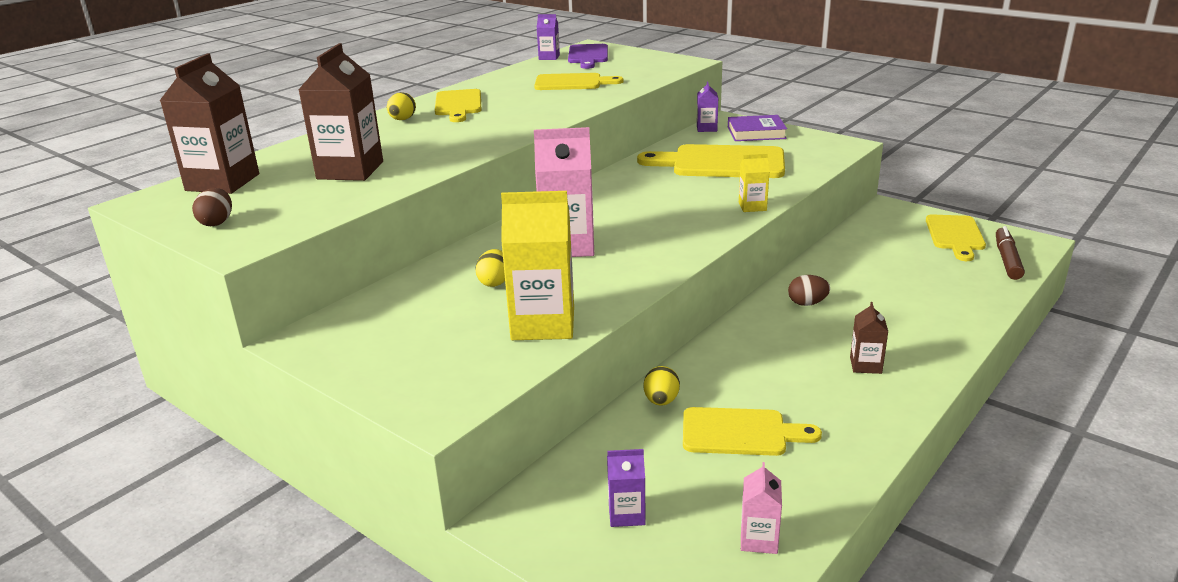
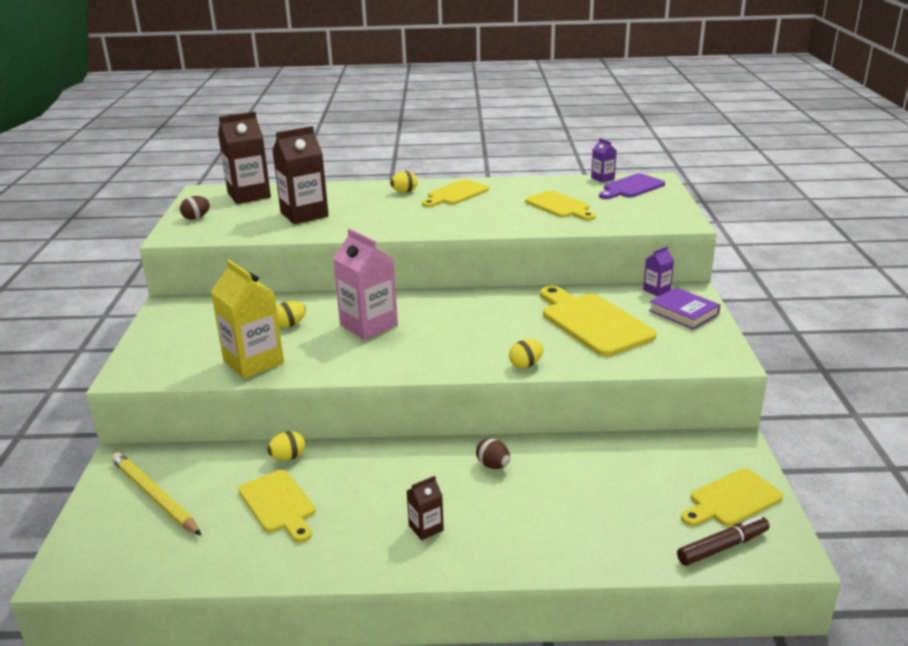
camera: 50 degrees right, 0 degrees up
purple carton [607,449,646,527] -> yellow pencil [111,452,201,535]
yellow carton [739,153,770,212] -> yellow egg [509,339,543,368]
pink carton [741,462,782,554] -> none

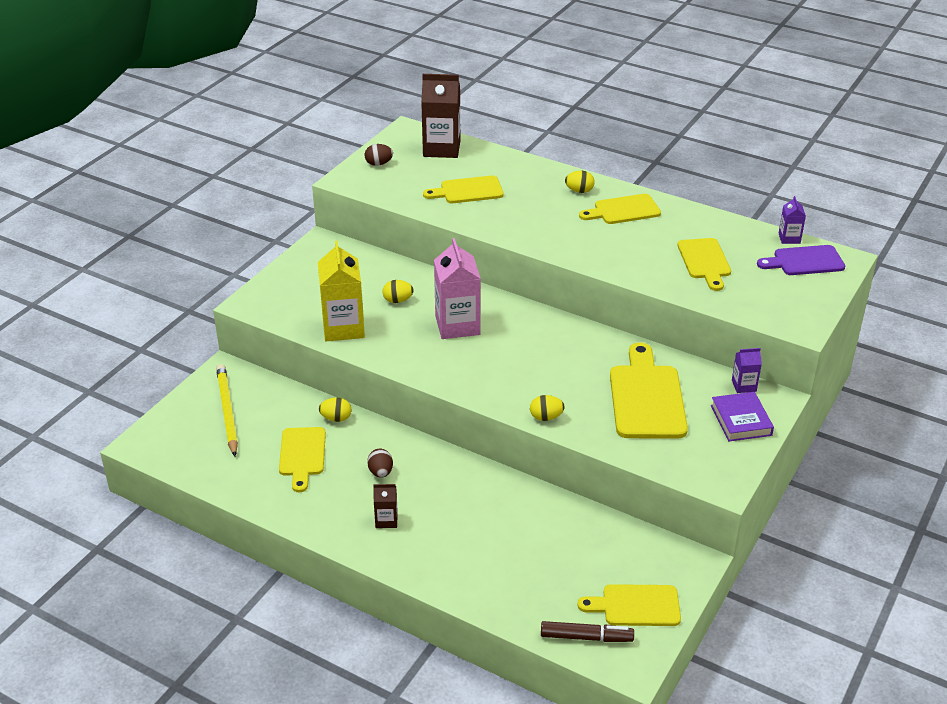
camera: 30 degrees right, 10 degrees up
brown carton [272,126,329,224] -> yellow cutting board [423,176,504,203]
brown egg [476,438,510,469] -> brown egg moved to [367,449,393,478]

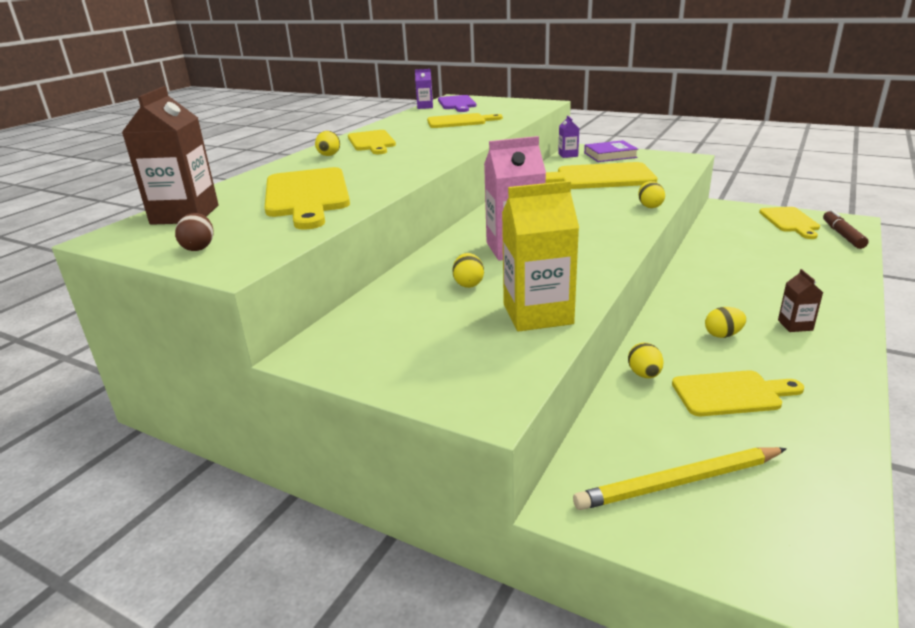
camera: 90 degrees left, 10 degrees down
brown egg [367,449,393,478] -> yellow egg [705,307,746,338]
yellow cutting board [423,176,504,203] -> yellow cutting board [264,167,350,230], size x1.56

